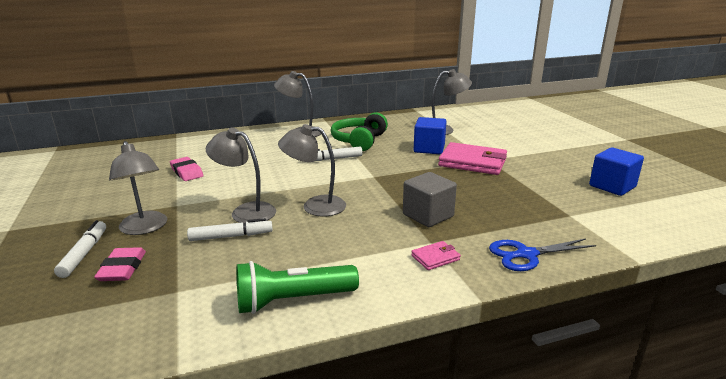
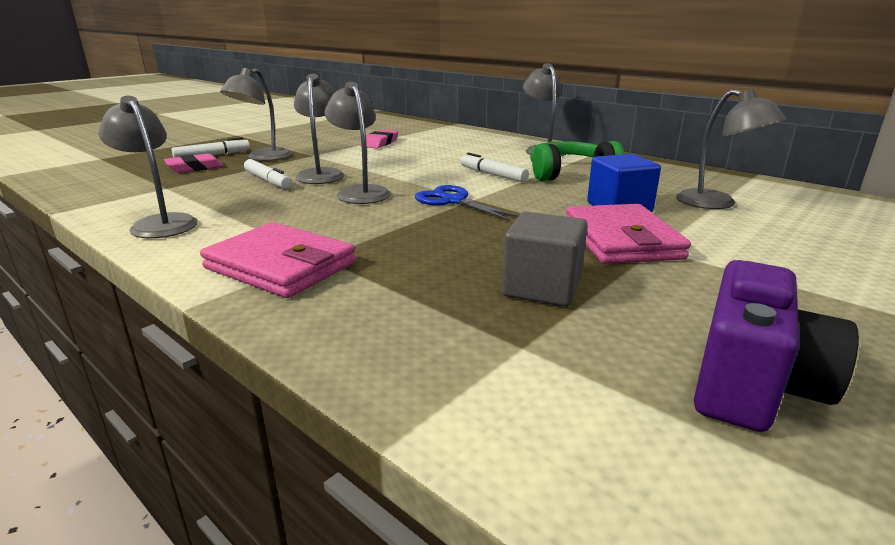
camera: 60 degrees right, 0 degrees up
green flashlight [237,261,359,314] -> grey lamp [98,96,198,238]
grey cube [403,172,457,227] -> grey cube moved to [502,212,588,307]
pink wallet [411,241,461,270] -> pink wallet [200,222,356,298], size x2.17
blue scissors [489,238,596,271] -> blue scissors moved to [415,185,519,221]
blue cube [589,147,644,196] -> purple camera [694,260,859,432]

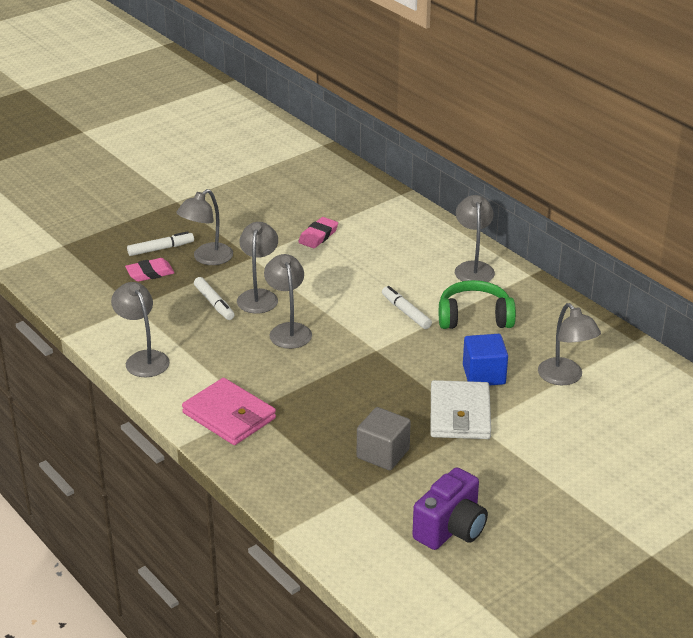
camera: 10 degrees right, 10 degrees up
blue scissors [415,185,519,221] -> none
pink wallet [566,204,691,264] -> white wallet [430,380,491,439]

